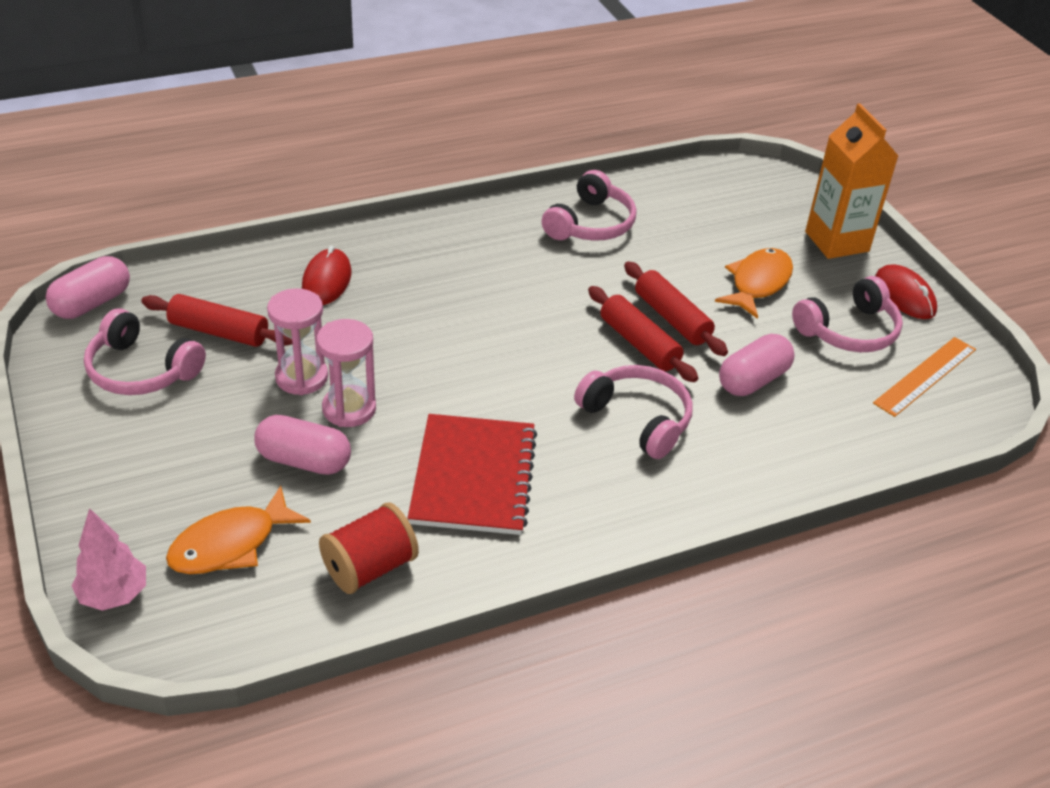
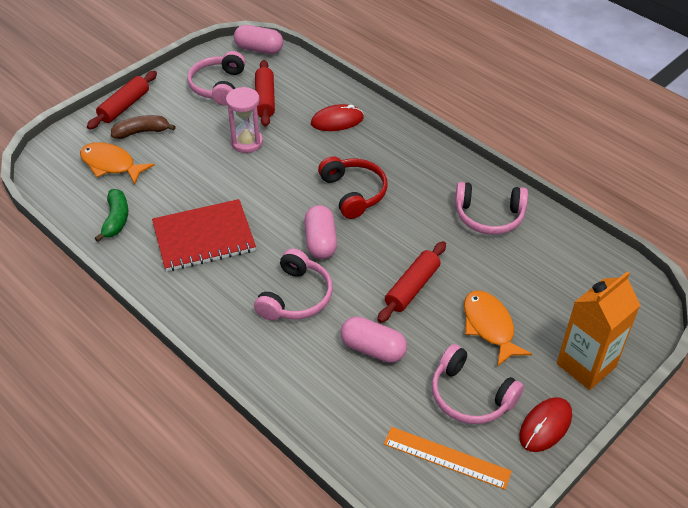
camera: 70 degrees right, 5 degrees up
pink tree [71,508,146,611] -> none
pink capsule [254,415,351,475] -> pink capsule moved to [304,205,337,259]
pink hourglass [317,319,376,427] -> none
red spool [319,503,419,594] -> green banana [95,189,128,242]
red rolling pin [588,286,698,382] -> red rolling pin moved to [87,71,157,129]
orange fish [715,248,793,319] -> orange fish turned 120 degrees counterclockwise [464,290,532,367]
none -> brown banana [111,115,176,139]
none -> red headphones [318,156,388,219]

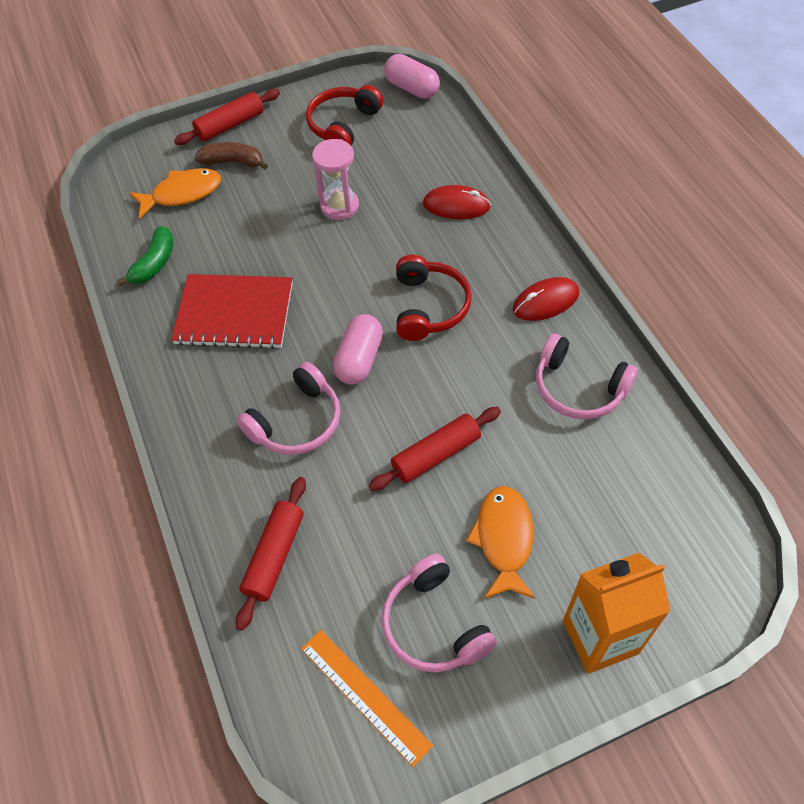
camera: 25 degrees right, 10 degrees up
orange fish [80,142,154,185] -> orange fish turned 105 degrees clockwise [129,168,221,219]
pink headphones [187,51,245,105] -> red headphones [306,85,383,145]
red rolling pin [255,60,275,127] -> red rolling pin moved to [236,477,306,631]
pink capsule [341,316,407,363] -> none
red mouse [519,397,572,452] -> red mouse moved to [513,277,579,321]

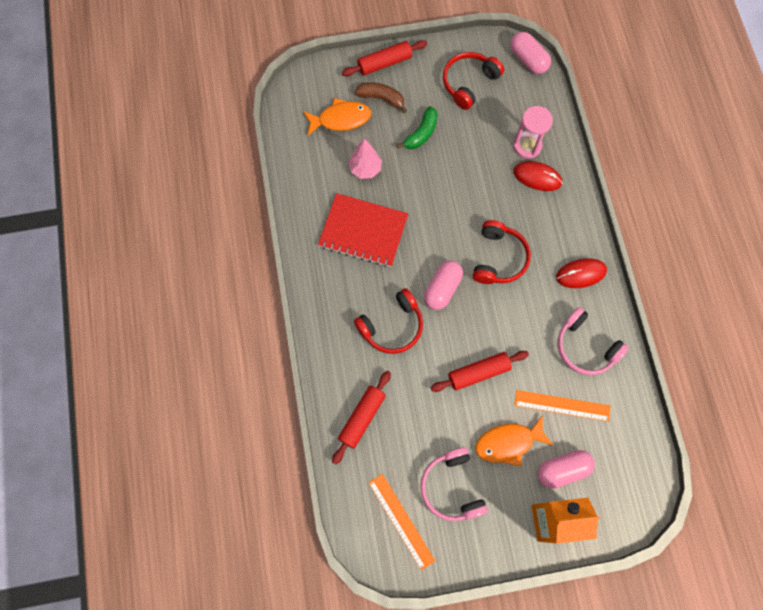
camera: 10 degrees right, 15 degrees up
green banana [117,226,173,286] -> green banana moved to [397,106,438,149]
pink headphones [237,362,340,455] -> red headphones [354,288,423,354]
pink hourglass [312,139,359,220] -> pink hourglass moved to [513,106,553,159]
orange fish [466,486,535,599] -> orange fish turned 120 degrees counterclockwise [475,415,553,466]
none -> pink tree [349,139,382,179]
none -> orange ruler [514,390,610,422]
none -> pink capsule [538,450,595,489]

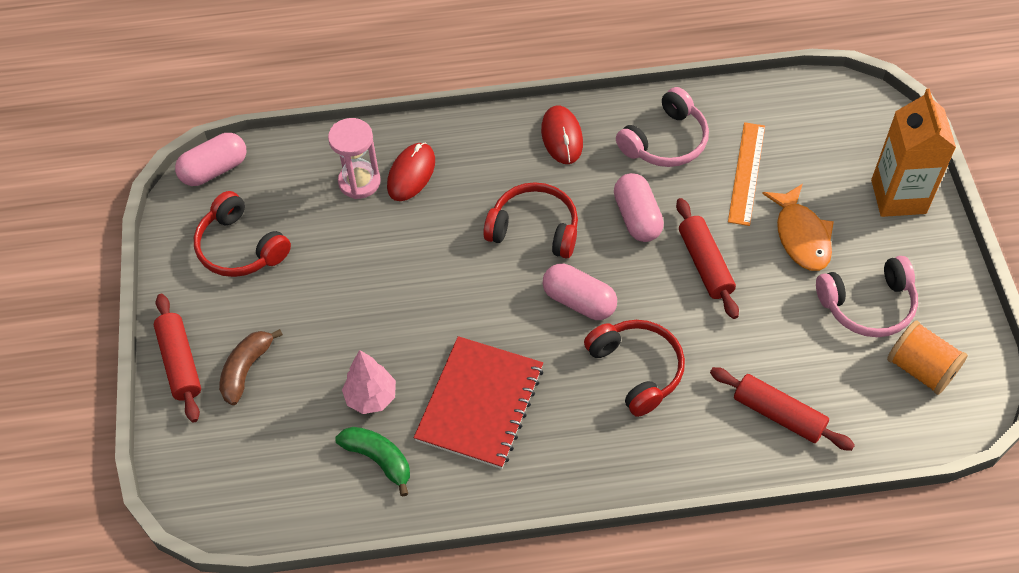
camera: 85 degrees left, 15 degrees down
orange fish [303,98,371,136] -> none
orange ruler [369,474,435,570] -> orange spool [887,320,968,395]
green banana [397,106,438,149] -> green banana moved to [335,427,410,497]
pink capsule [538,450,595,489] -> pink capsule moved to [614,173,664,242]

